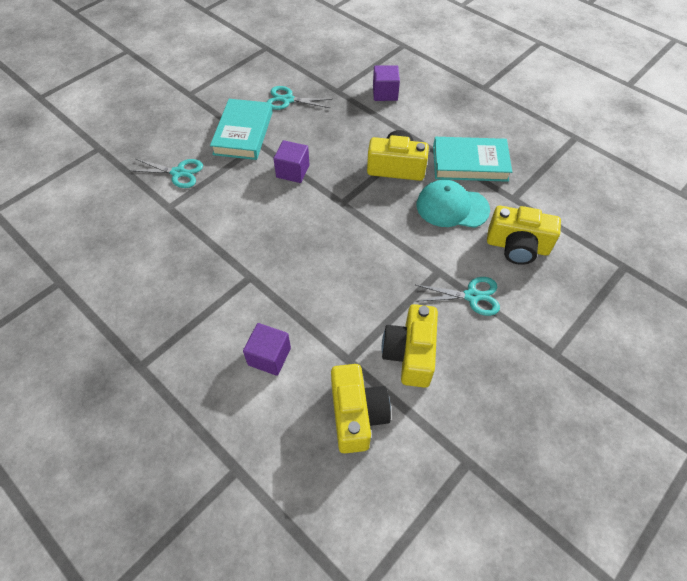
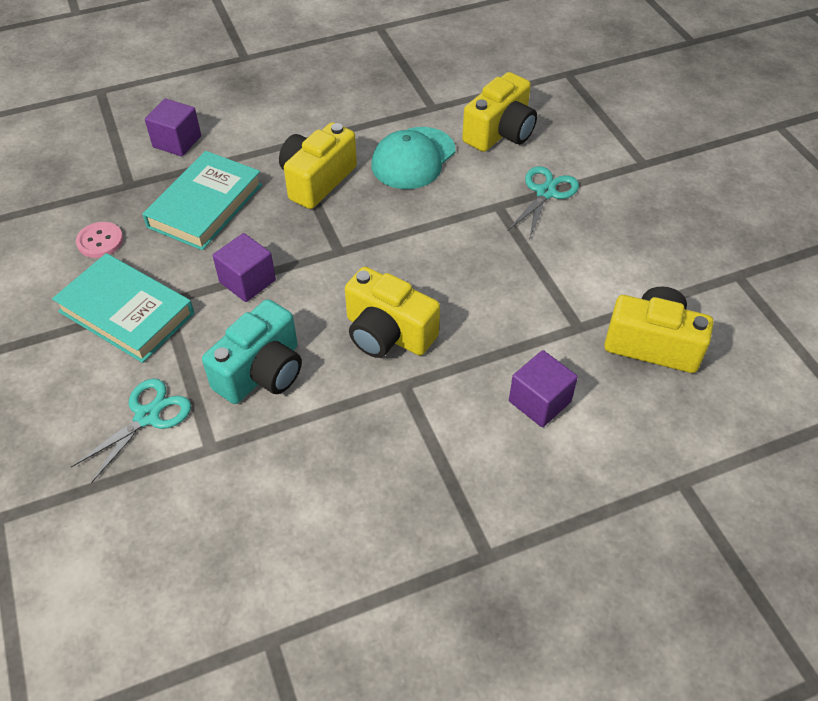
camera: 65 degrees left, 5 degrees down
turquoise scissors [267,86,333,110] -> pink button [76,222,123,258]
yellow camera [382,304,438,388] -> yellow camera moved to [345,267,440,358]
turquoise book [433,137,512,182] -> turquoise book moved to [142,151,262,250]
none -> turquoise camera [202,299,302,404]

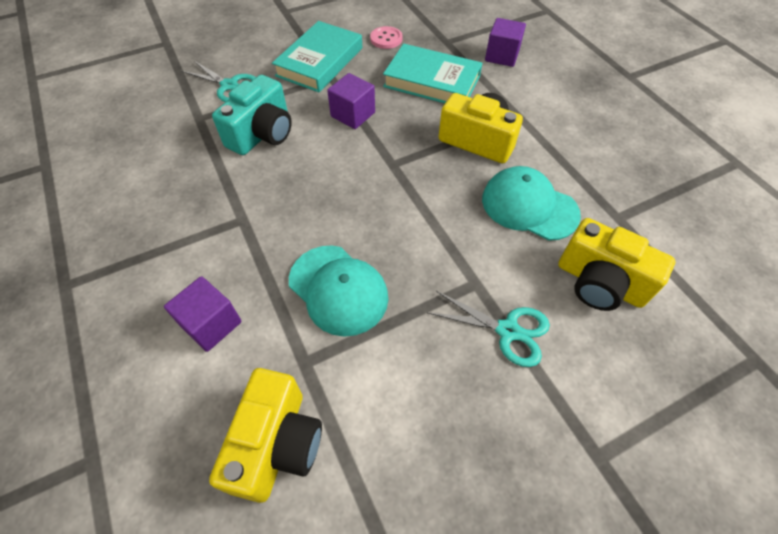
camera: 85 degrees right, 5 degrees up
turquoise camera [202,299,302,404] -> turquoise camera turned 90 degrees counterclockwise [212,75,292,155]
yellow camera [345,267,440,358] -> none
none -> turquoise cap [289,245,389,337]

